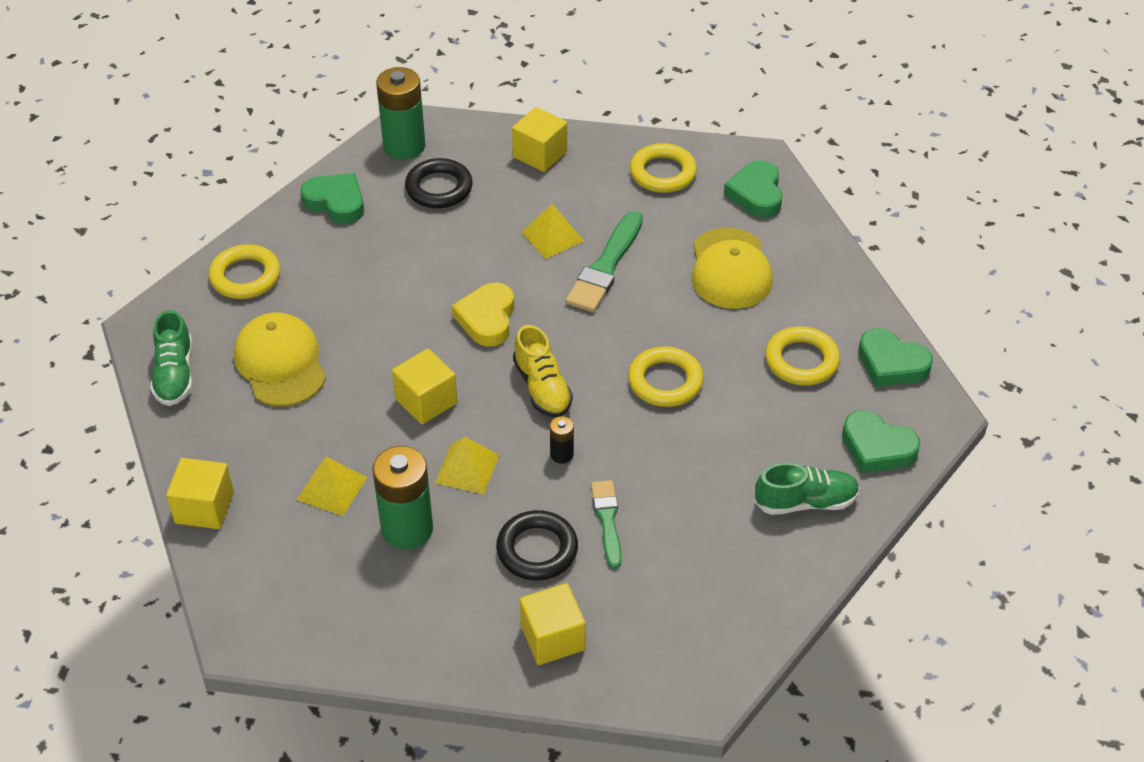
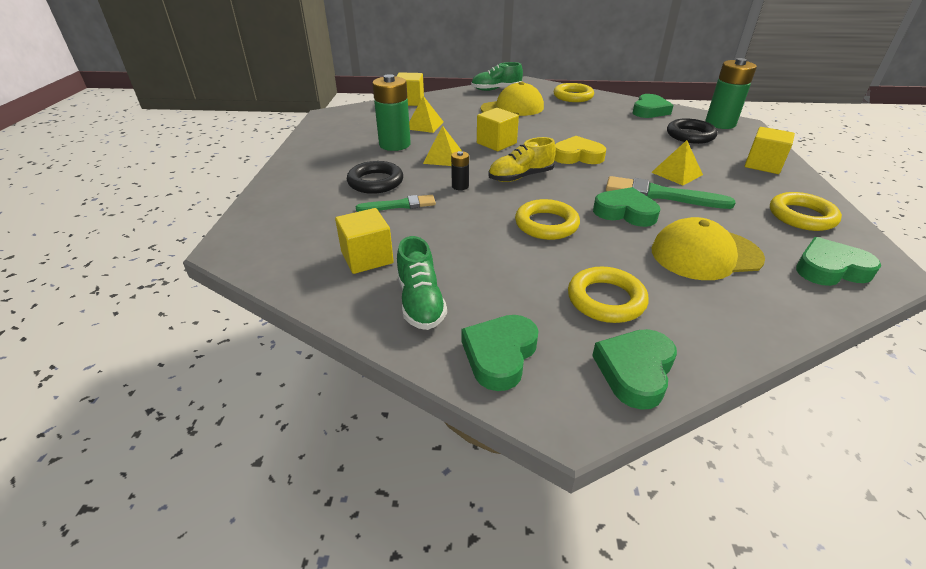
camera: 85 degrees right, 10 degrees down
yellow cube [520,583,586,665] -> yellow cube moved to [335,208,394,274]
none -> green heart [593,187,660,227]

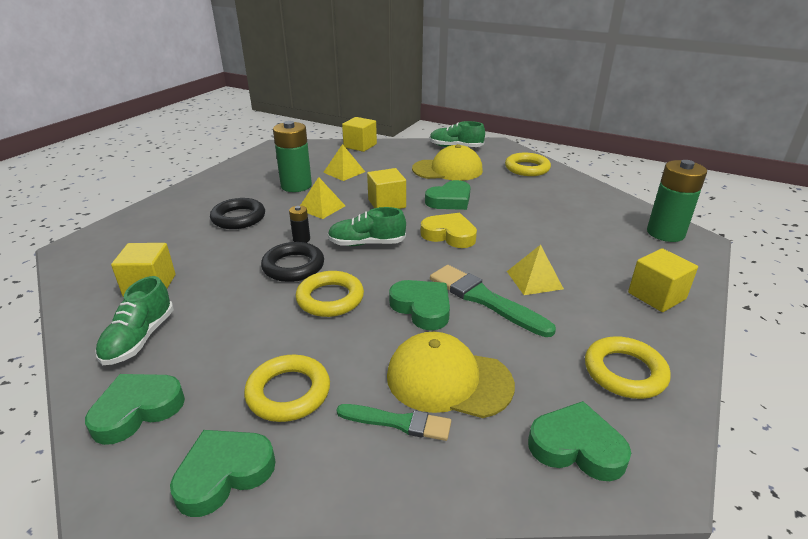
camera: 25 degrees right, 5 degrees down
green brush [356,195,436,212] -> green brush moved to [337,404,451,441]
yellow shoe [488,137,556,182] -> green shoe [328,207,406,246]
green heart [633,94,674,118] -> green heart moved to [425,180,471,210]
black ring [667,118,717,144] -> black ring moved to [261,242,324,282]

